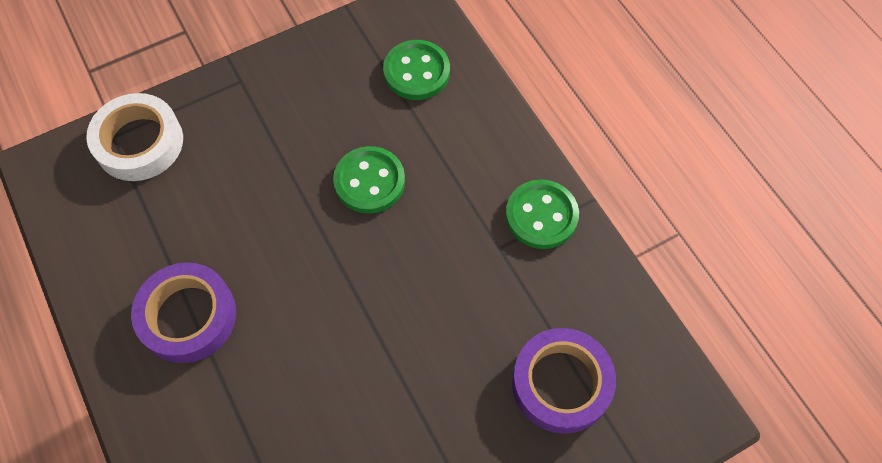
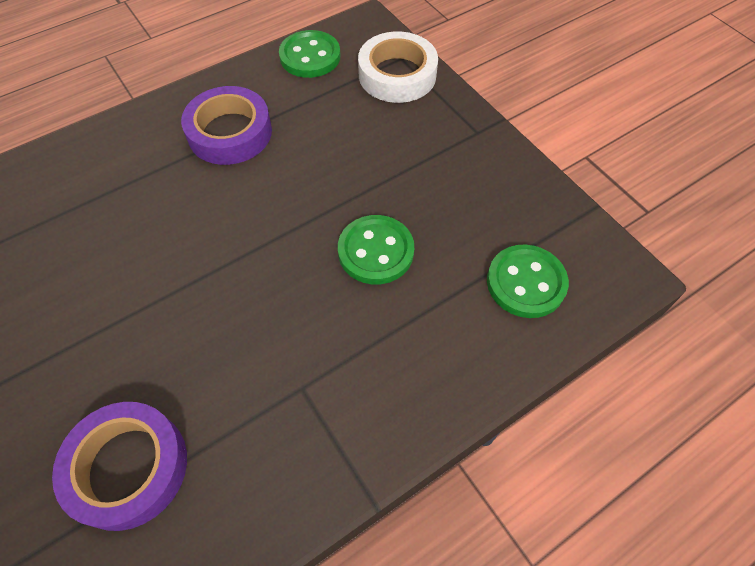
camera: 85 degrees right, 5 degrees down
green button [506,180,579,249] -> green button moved to [279,30,340,78]

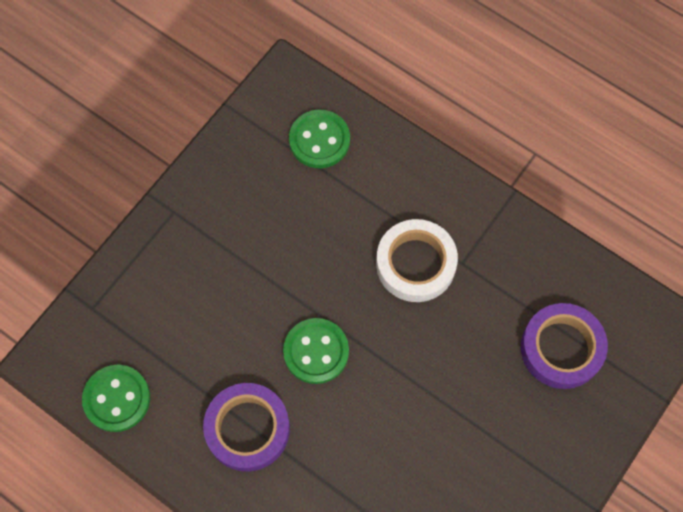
camera: 110 degrees left, 10 degrees up
green button [338,215,414,285] -> green button moved to [283,318,349,384]
white tape [358,32,438,103] -> white tape moved to [376,219,458,302]

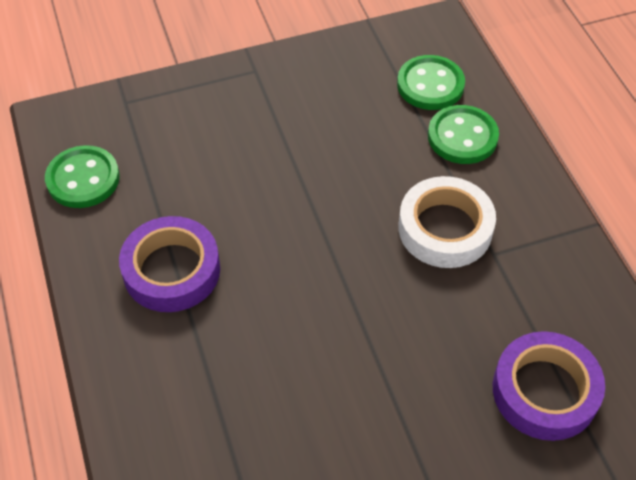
camera: 35 degrees right, 15 degrees down
green button [283,318,349,384] -> green button moved to [428,105,499,164]

